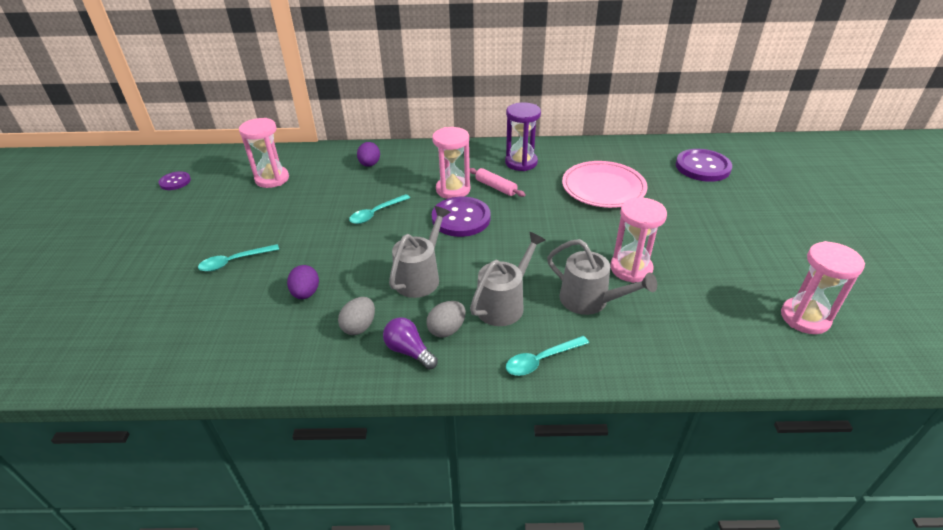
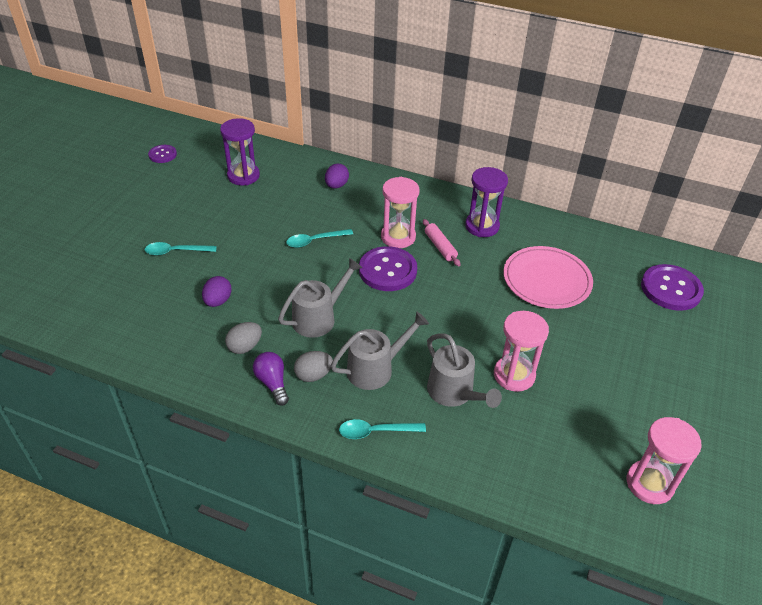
camera: 20 degrees right, 5 degrees up
pink hourglass [239,118,289,188] -> purple hourglass [220,118,260,185]

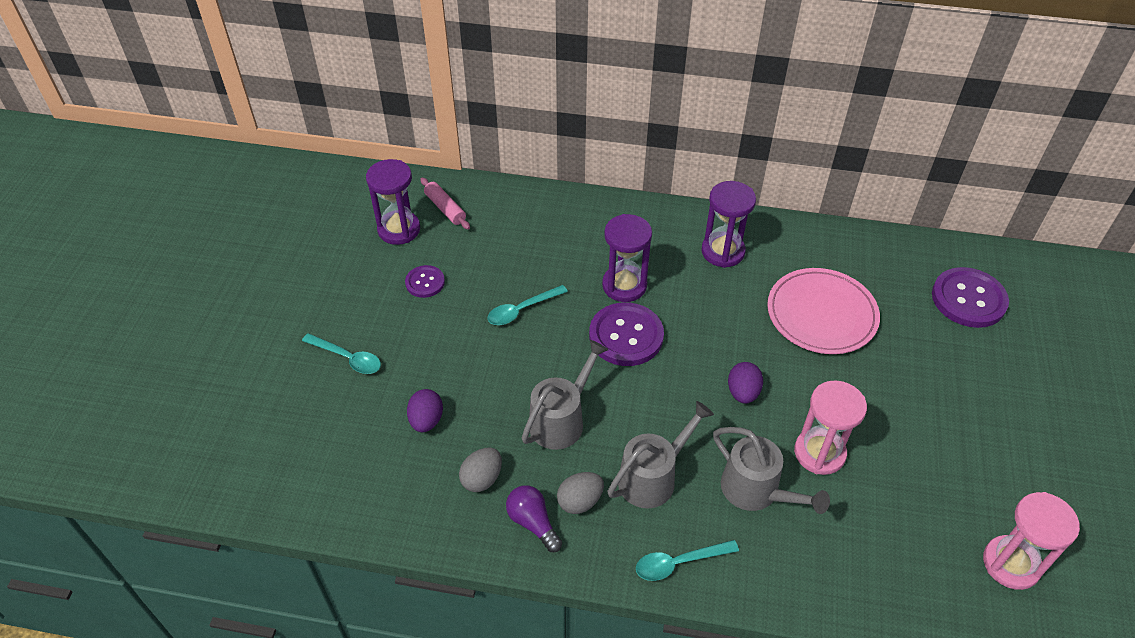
camera: 10 degrees left, 5 degrees up
turquoise spoon [145,242,217,256] -> turquoise spoon turned 135 degrees counterclockwise [302,333,381,374]
purple button [148,145,177,163] -> purple button moved to [405,265,445,298]
purple egg [325,164,349,189] -> purple egg moved to [728,362,763,404]
pink hourglass [381,177,420,248] -> purple hourglass [602,214,652,302]
pink rolling pin [423,219,460,266] -> pink rolling pin moved to [420,178,470,230]

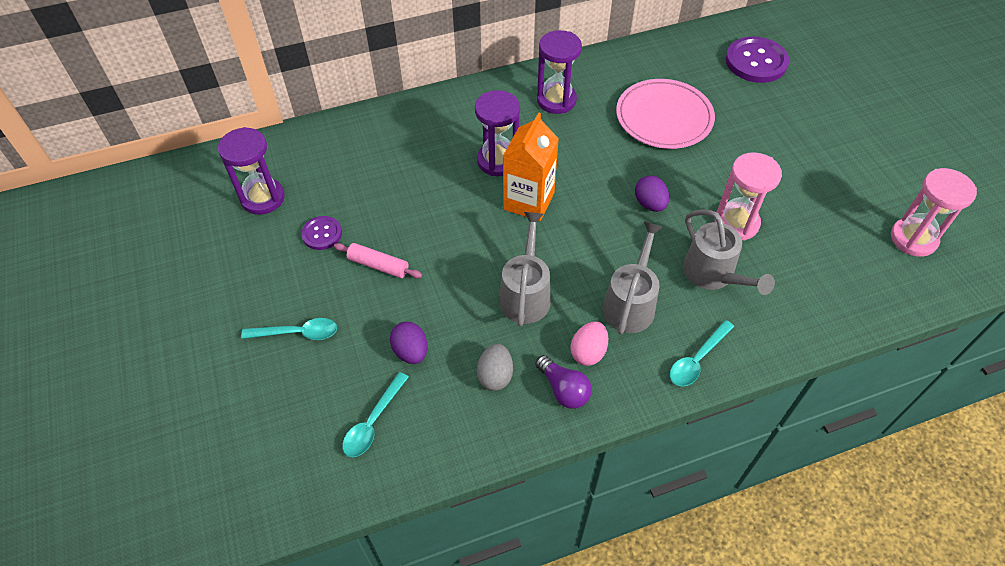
camera: 30 degrees left, 5 degrees up
pink rolling pin [420,178,470,230] -> pink rolling pin moved to [334,243,422,278]
turquoise spoon [487,285,568,325] -> turquoise spoon moved to [342,372,409,457]
purple light bulb [506,485,562,552] -> purple light bulb turned 150 degrees counterclockwise [536,355,592,409]
grey egg [557,472,604,514] -> pink egg [570,321,608,366]
purple button [589,302,664,366] -> orange carton [503,112,559,221]
grey watering can [713,427,830,514] -> grey watering can turned 45 degrees clockwise [683,210,775,295]

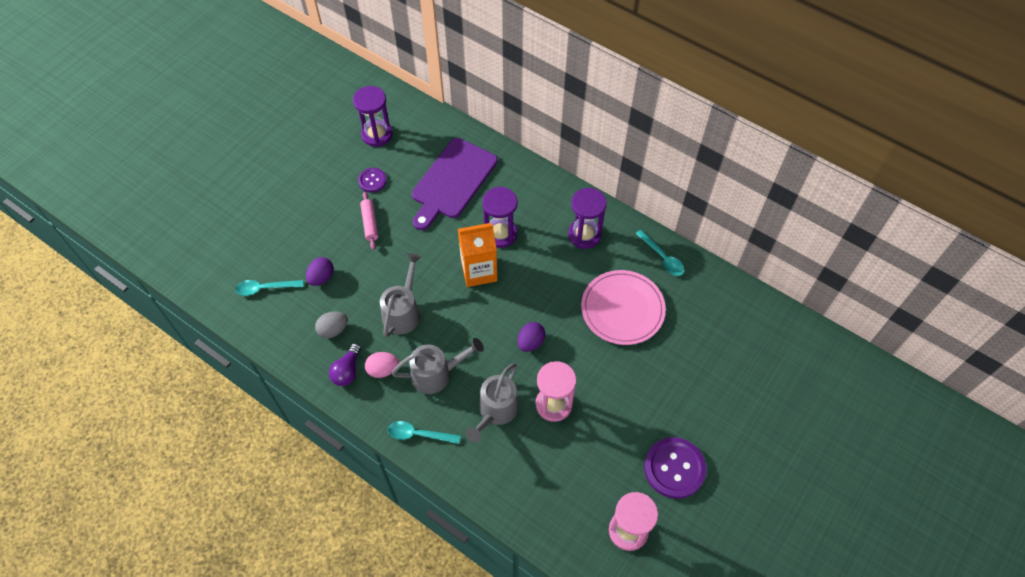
camera: 55 degrees right, 5 degrees up
turquoise spoon [241,318,337,340] -> turquoise spoon moved to [635,230,684,276]
grey watering can [499,212,551,327] -> grey watering can turned 45 degrees counterclockwise [380,253,421,338]
purple button [726,36,789,83] -> purple button moved to [644,437,707,499]
none -> purple cutting board [412,138,498,230]

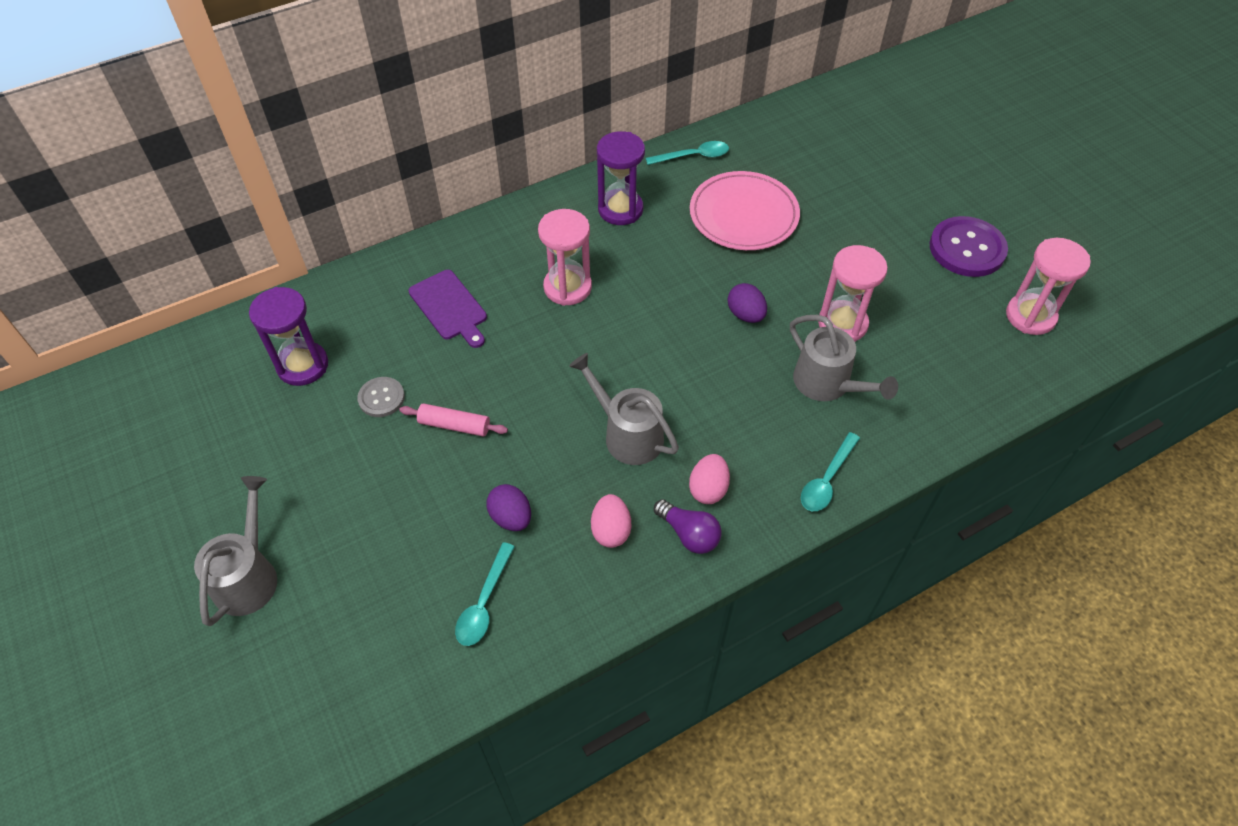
camera: 65 degrees left, 5 degrees down
grey egg [315,311,348,338] -> pink egg [591,494,631,548]
purple button [358,168,387,193] -> grey button [357,377,405,417]
grey watering can [391,338,484,394] -> grey watering can moved to [194,476,277,626]
purple cutting board [412,138,498,230] -> purple cutting board [409,270,487,348], size x0.61
orange carton [458,223,498,287] -> none
purple hourglass [482,187,518,248] -> pink hourglass [538,209,592,306]

